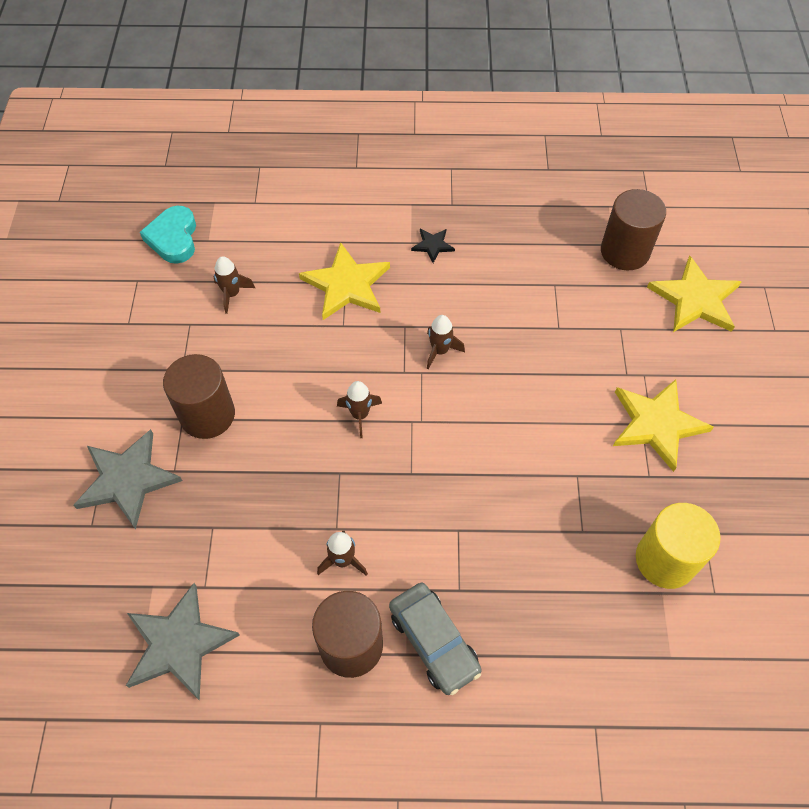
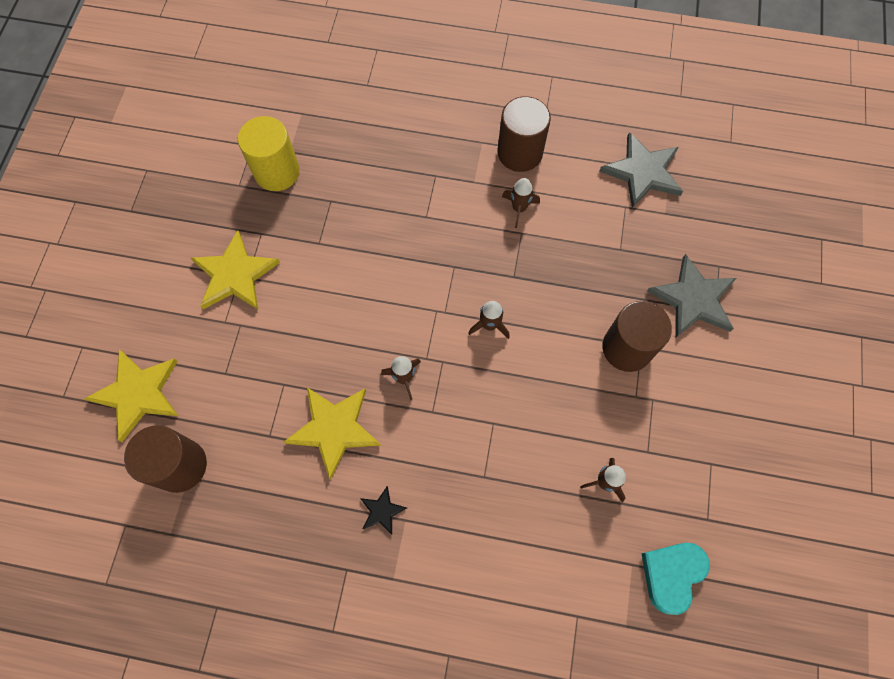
camera: 170 degrees left, 10 degrees up
turquoise heart [140,206,196,264] -> turquoise heart turned 150 degrees counterclockwise [641,543,710,615]
yellow star [299,242,390,320] -> yellow star moved to [284,388,381,480]
grey car [389,583,482,695] -> none

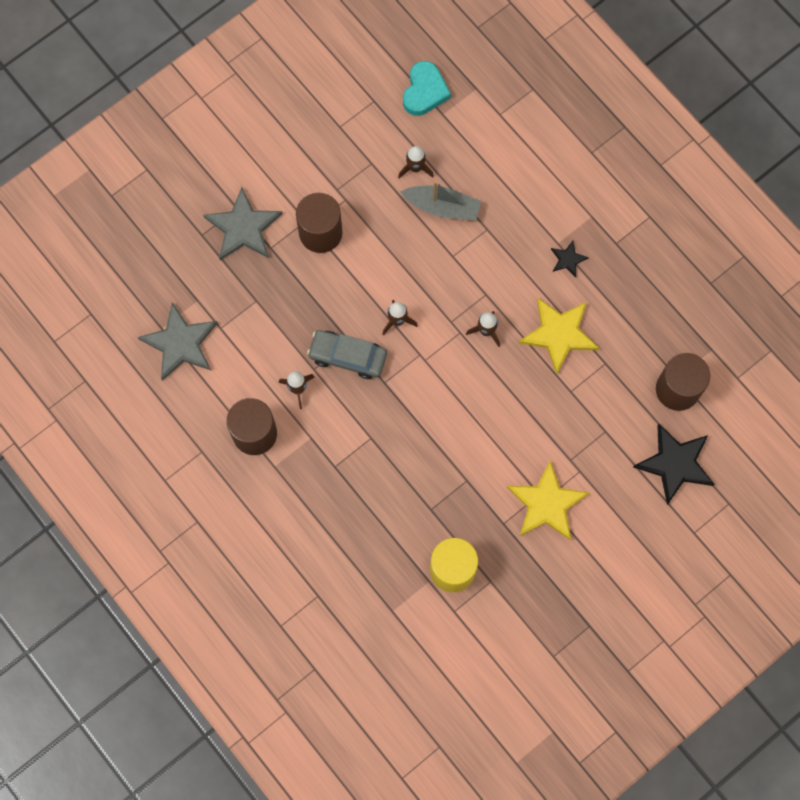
camera: 140 degrees left, 5 degrees up
yellow star [84,350,178,442] -> black star [633,424,715,505]
turquoise heart [641,543,710,615] -> turquoise heart turned 60 degrees counterclockwise [403,61,451,116]
none -> grey car [307,330,387,379]
none -> grey boat [400,181,481,221]

